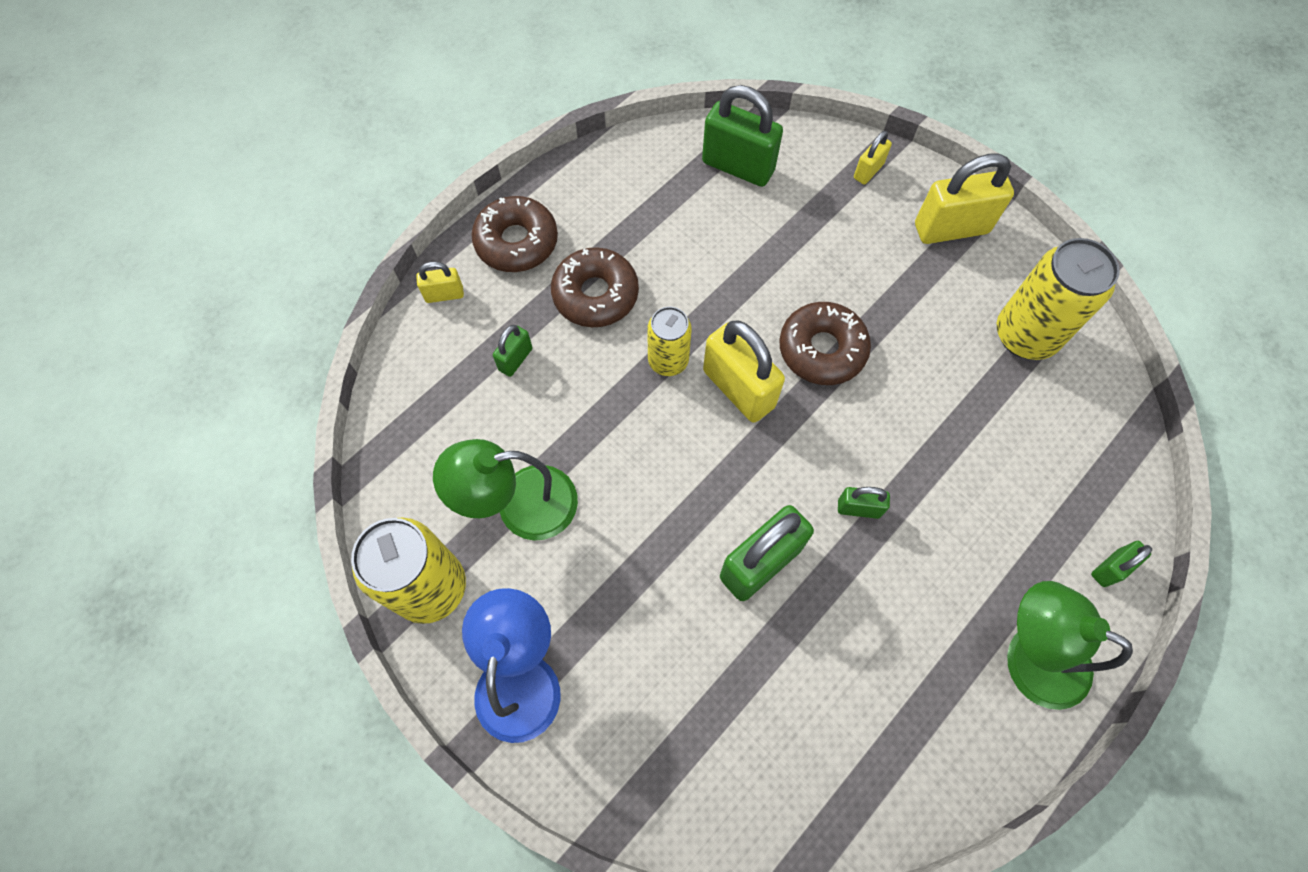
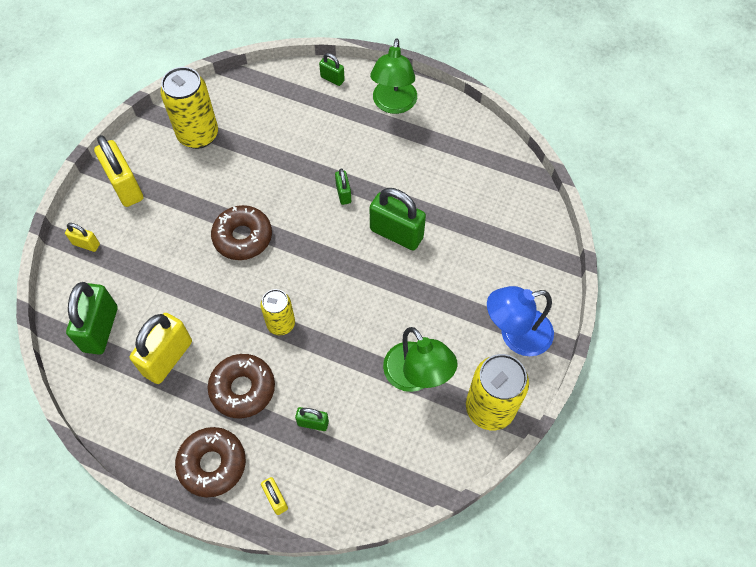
camera: 110 degrees left, 5 degrees down
yellow padlock [703,321,785,423] -> yellow padlock moved to [130,313,192,384]

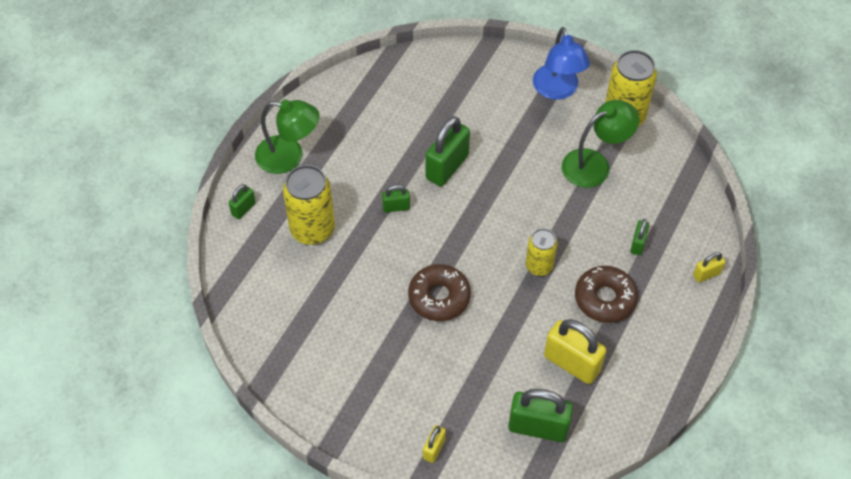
camera: 85 degrees left, 5 degrees down
yellow padlock [94,135,143,207] -> none
yellow can [160,67,218,149] -> yellow can moved to [283,165,335,245]
brown donut [175,427,246,497] -> none

